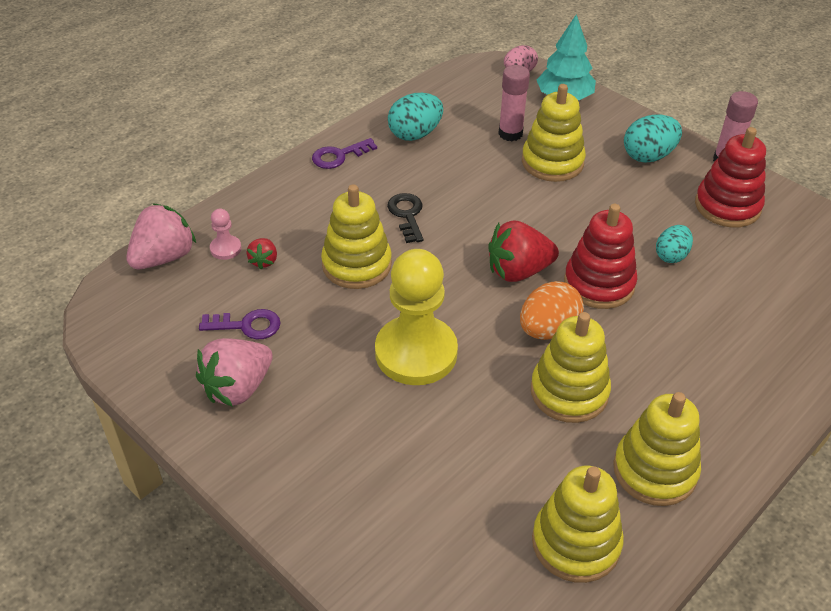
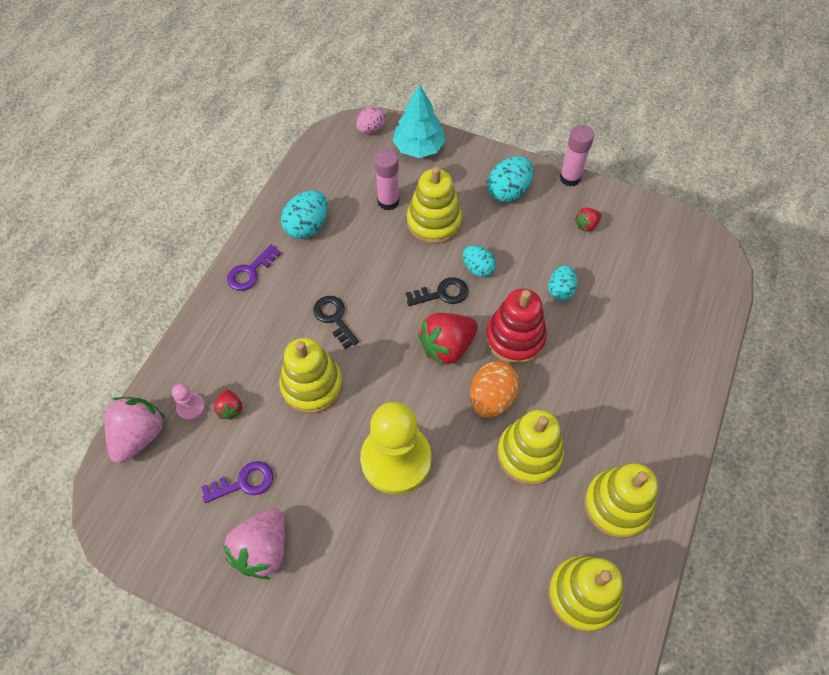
camera: 20 degrees left, 15 degrees up
red stacking toy [695,127,766,228] -> red strawberry [574,208,602,232]
none -> black key [406,277,468,306]
none -> turquoise egg [463,245,496,277]

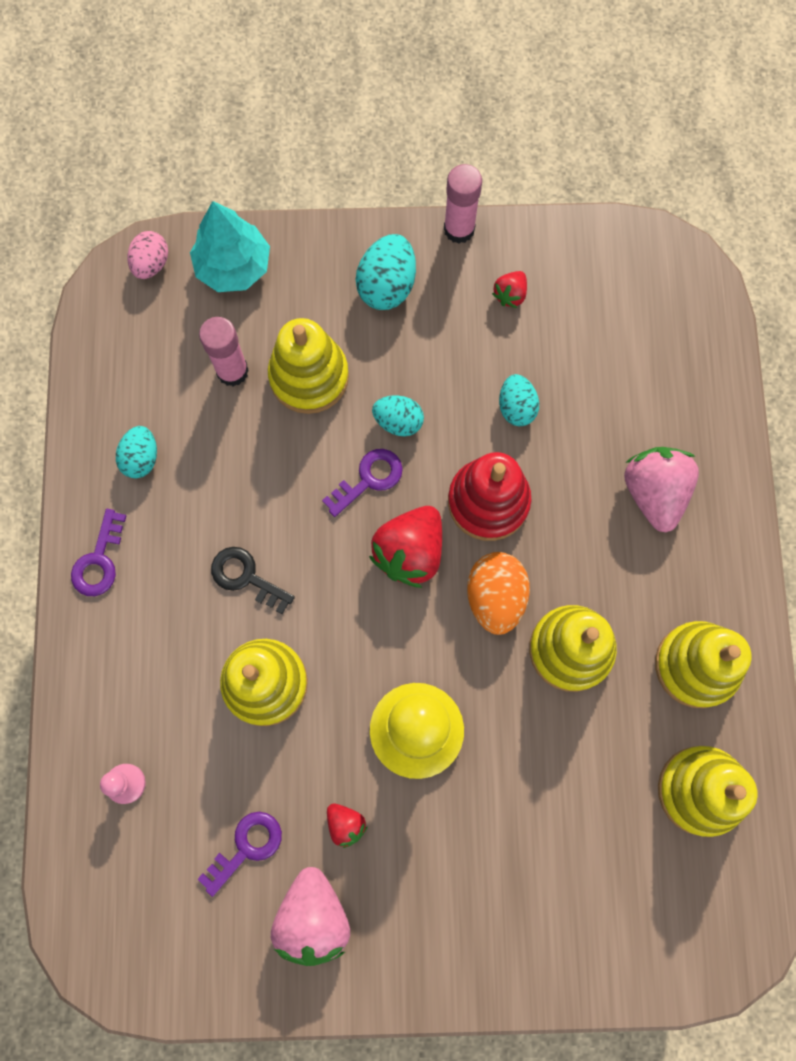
camera: 25 degrees left, 15 degrees up
pink strawberry [105,397,166,463] -> pink strawberry moved to [624,447,699,532]
red strawberry [214,389,242,420] -> red strawberry moved to [327,804,368,848]
turquoise egg [281,191,328,239] -> turquoise egg [116,426,157,479], size x0.66
black key [406,277,468,306] -> purple key [322,449,403,517]

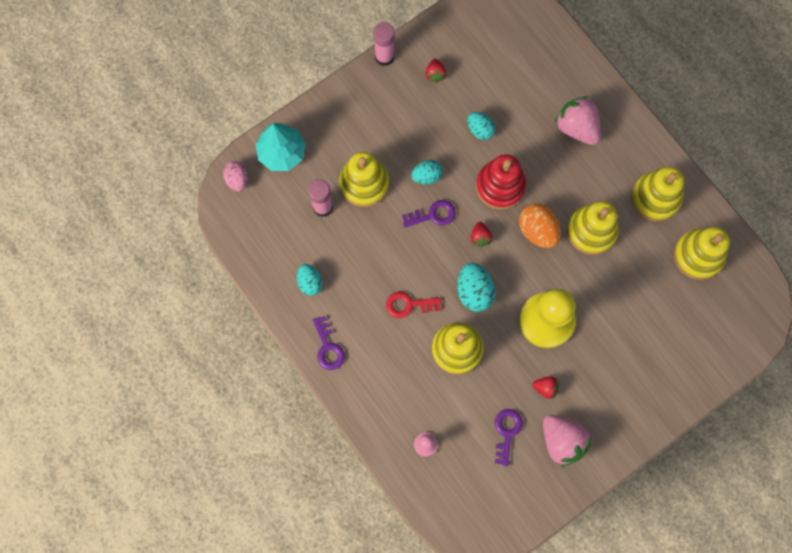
camera: 35 degrees left, 0 degrees up
black key [211,547,295,614] -> red key [386,292,441,318]
purple key [322,449,403,517] -> purple key turned 60 degrees clockwise [402,200,456,227]
turquoise egg [356,234,416,310] -> turquoise egg moved to [457,263,496,312]
red strawberry [369,506,442,588] -> red strawberry [471,222,493,247], size x0.51

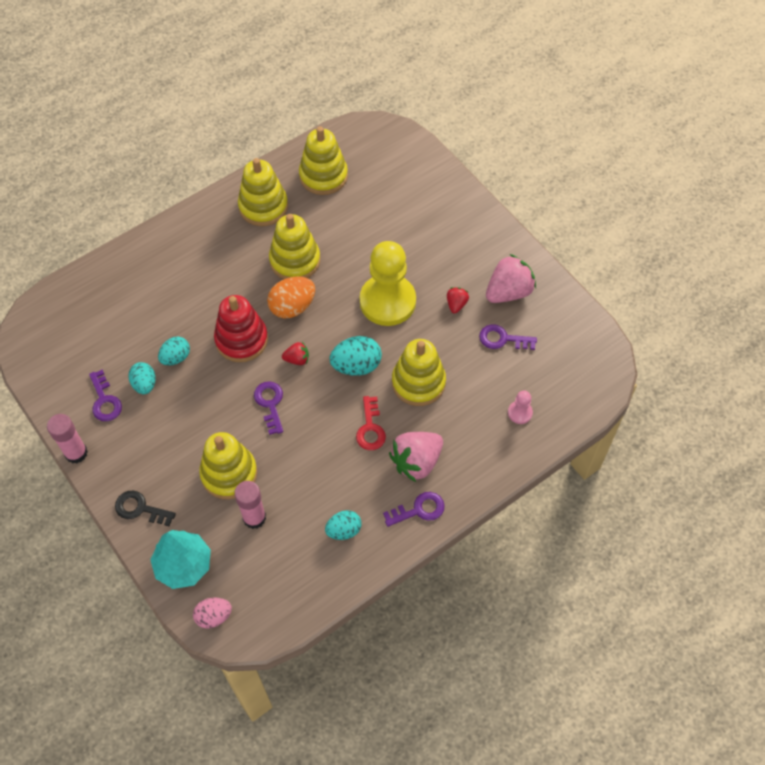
camera: 90 degrees left, 15 degrees down
turquoise egg [411,160,443,185] -> turquoise egg moved to [128,362,156,394]
red strawberry [425,59,447,83] -> purple key [89,370,122,421]
pink strawberry [555,96,601,145] -> pink strawberry moved to [389,432,443,482]
none -> black key [115,490,176,526]

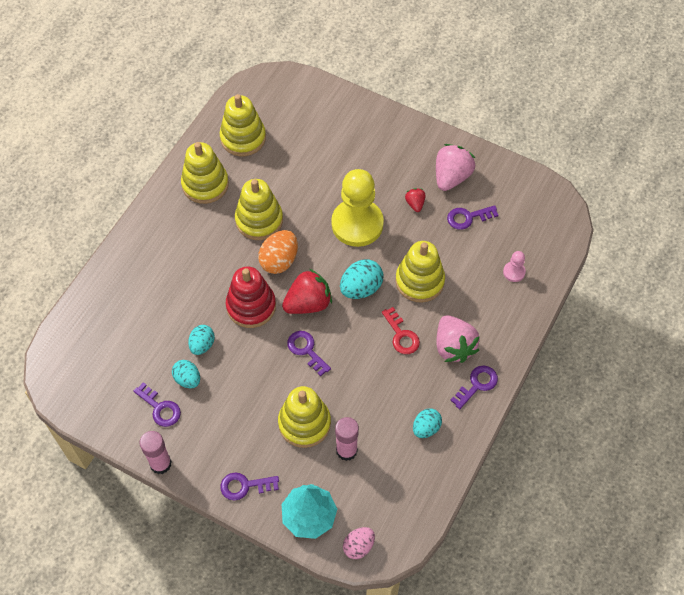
camera: 25 degrees left, 0 degrees up
black key [115,490,176,526] -> purple key [220,472,279,501]
red strawberry [282,342,309,365] -> red strawberry [282,269,332,314], size x1.98
pink strawberry [389,432,443,482] -> pink strawberry turned 45 degrees counterclockwise [436,315,480,363]

